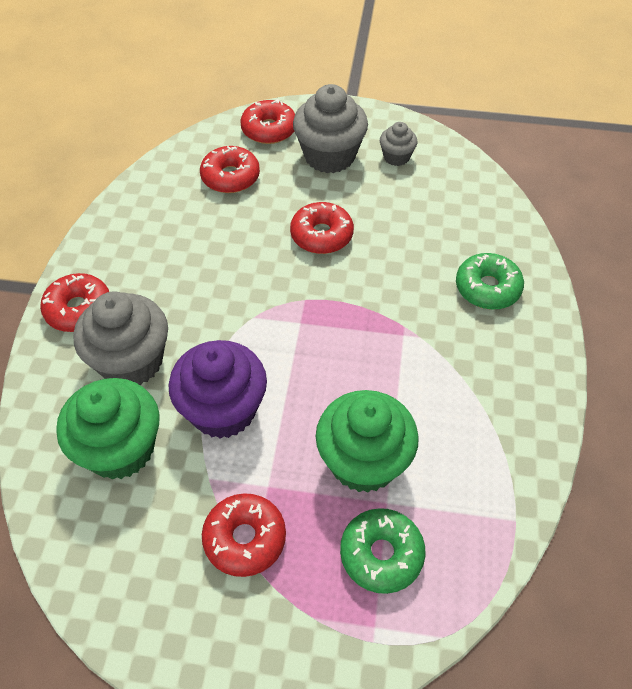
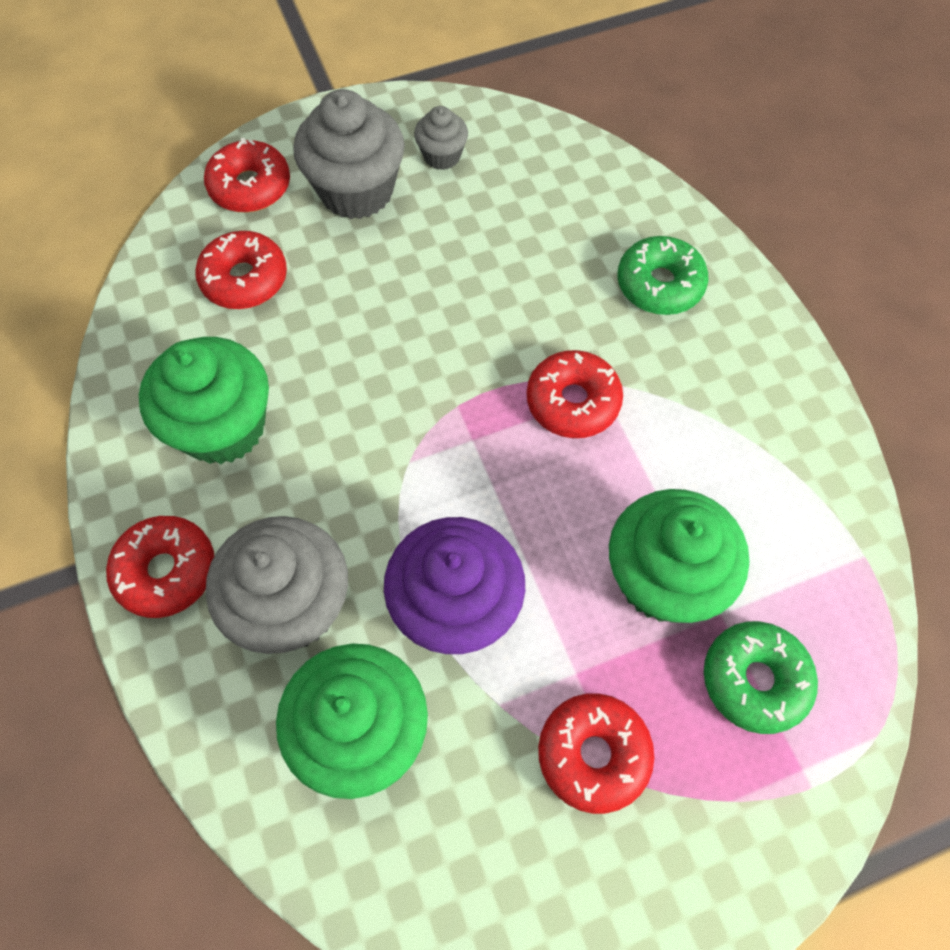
camera: 30 degrees left, 10 degrees up
red donut [290,202,354,254] -> red donut moved to [527,350,623,438]
none -> green cupcake [139,337,269,464]

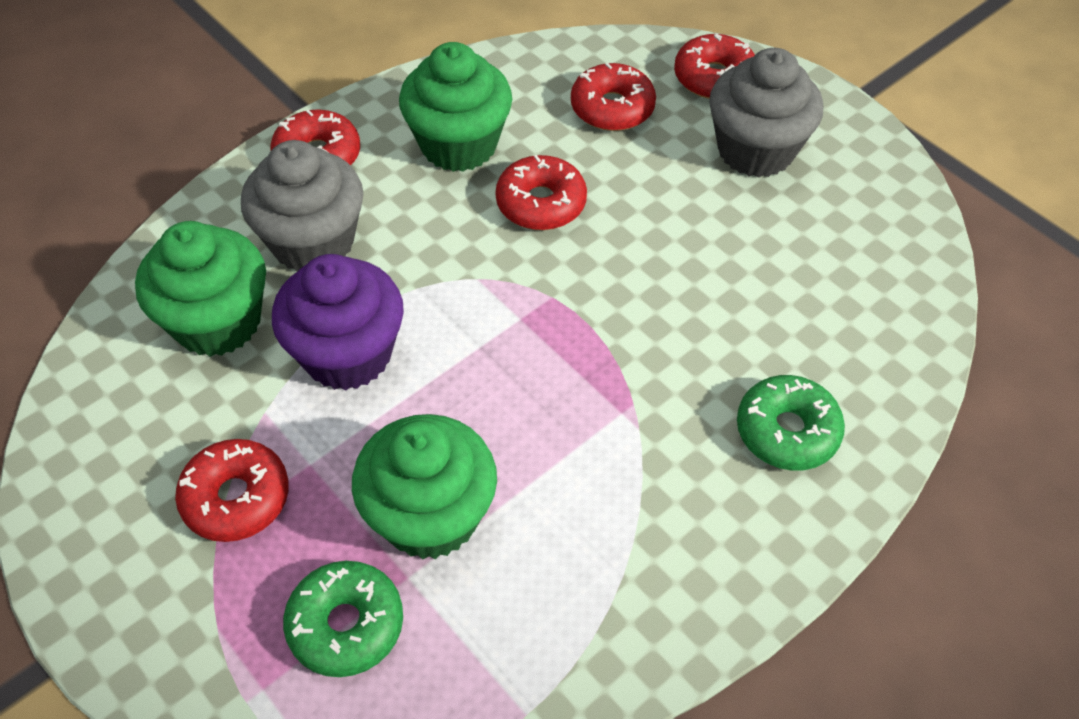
camera: 70 degrees right, 10 degrees down
grey cupcake [414,106,468,170] -> none
red donut [527,350,623,438] -> red donut moved to [495,155,587,230]

